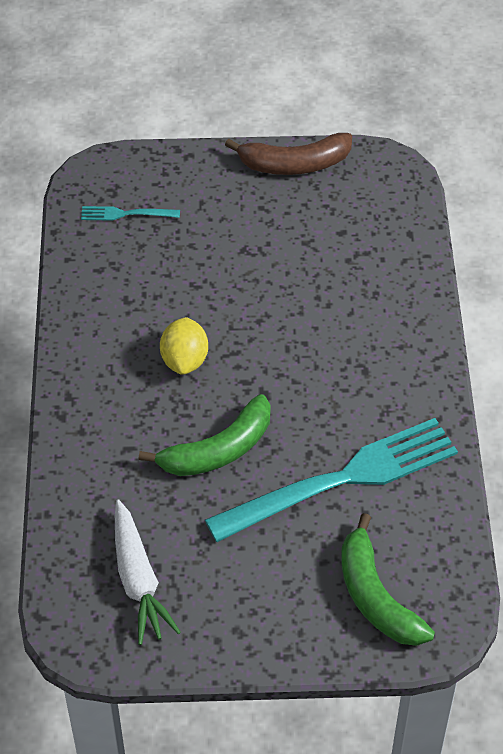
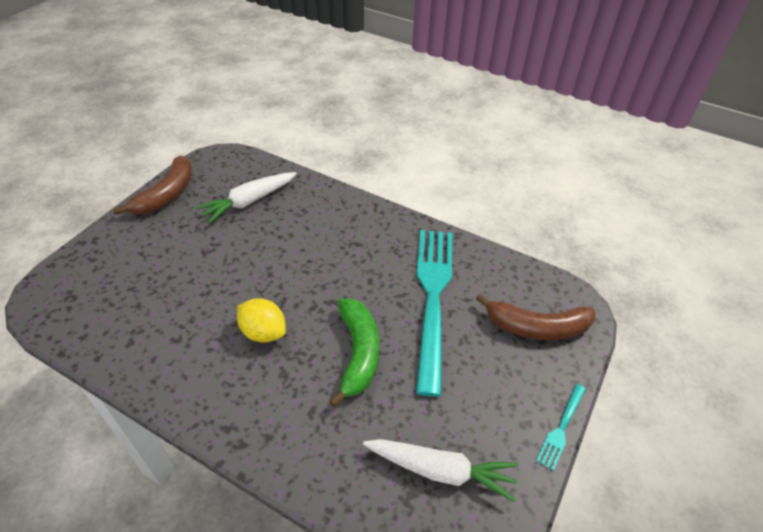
camera: 60 degrees left, 5 degrees down
turquoise fork [81,206,180,221] -> turquoise fork moved to [536,384,586,471]
green banana [341,513,435,646] -> brown banana [476,293,595,340]
none -> white carrot [196,172,297,224]

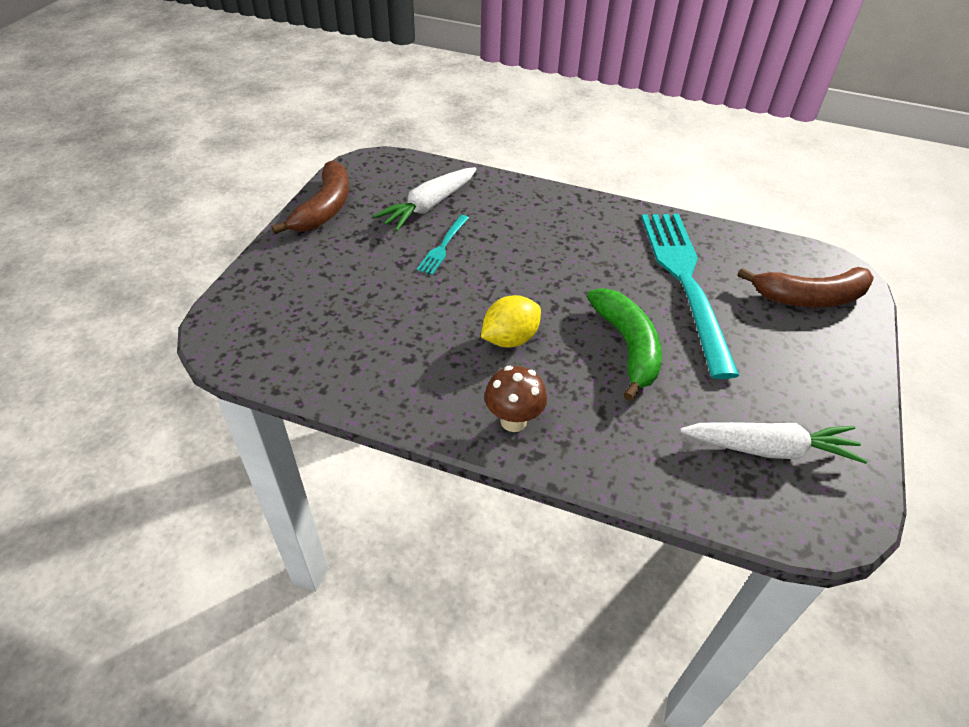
camera: 10 degrees left, 0 degrees up
yellow lemon [237,298,286,343] -> yellow lemon turned 60 degrees counterclockwise [481,295,541,347]
turquoise fork [536,384,586,471] -> turquoise fork moved to [417,215,469,275]
none -> brown mushroom [485,366,547,432]

